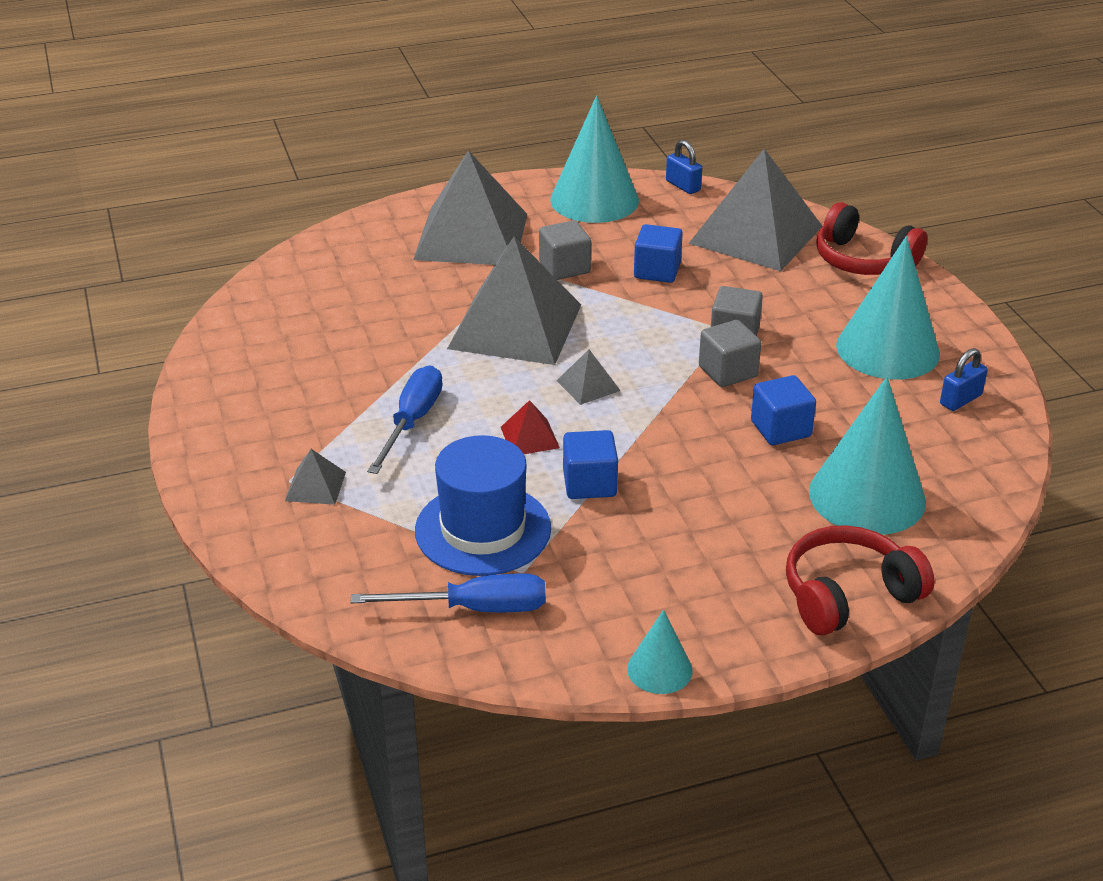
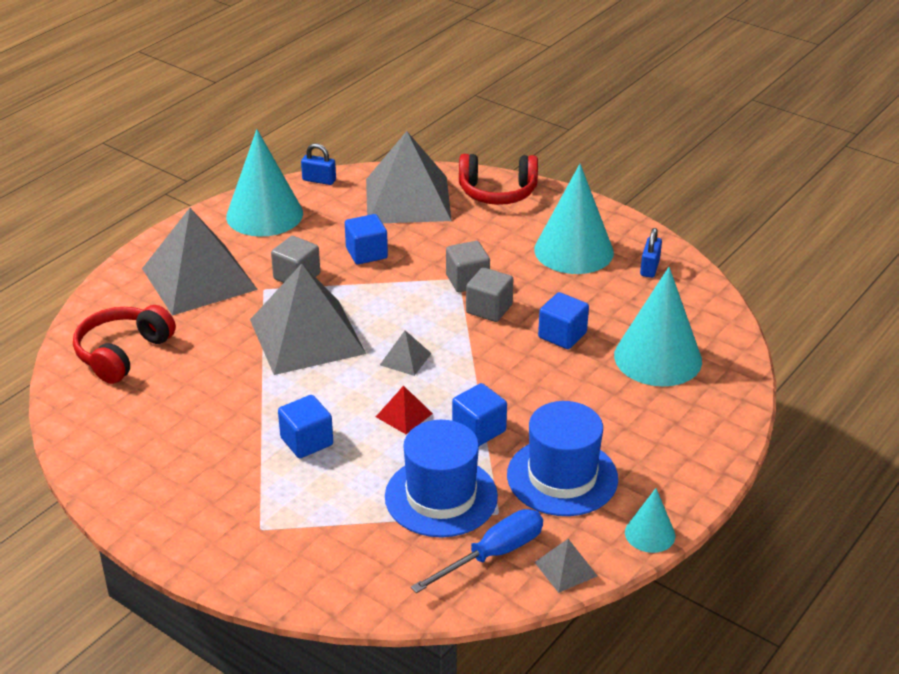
camera: 35 degrees left, 0 degrees up
grey pyramid [285,449,346,505] -> grey pyramid moved to [534,539,597,593]
blue screwdriver [367,366,443,474] -> blue cube [278,395,333,458]
red headphones [786,525,934,636] -> red headphones moved to [73,305,176,384]
none -> blue hat [507,401,618,516]

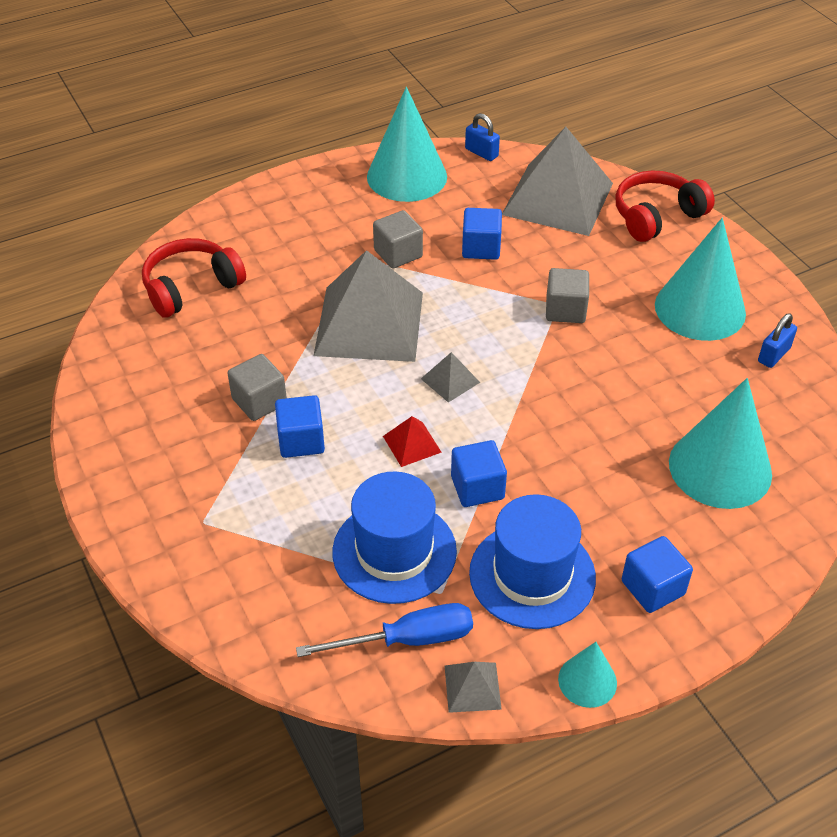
camera: 25 degrees right, 10 degrees up
grey pyramid [142,208,258,316] -> none
red headphones [459,154,538,205] -> red headphones turned 120 degrees clockwise [615,170,715,242]
grey cube [466,267,513,322] -> grey cube moved to [227,354,287,421]
blue cube [538,292,589,349] -> blue cube moved to [622,536,693,613]

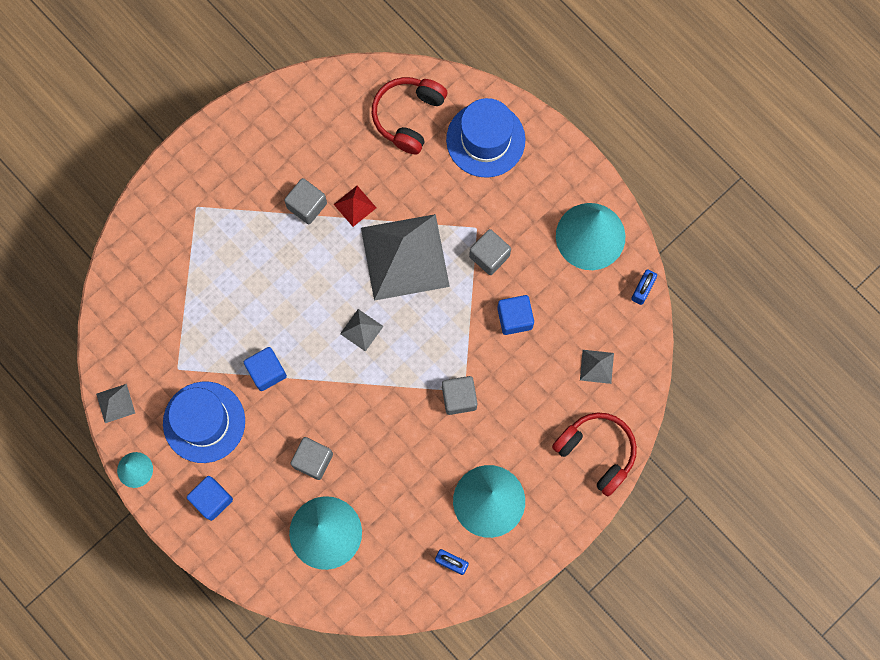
camera: 75 degrees right, 30 degrees up
red headphones [142,238,246,318] -> red headphones turned 105 degrees counterclockwise [372,77,447,155]
blue cube [275,395,325,458] -> none
blue screwdriver [296,603,473,657] -> none
blue hat [332,471,457,604] -> blue hat moved to [446,98,525,178]
red pyramid [383,416,442,467] -> red pyramid moved to [333,186,376,227]
grey pyramid [502,127,613,236] -> grey pyramid [580,350,614,384], size x0.41
none -> grey cube [290,437,333,480]

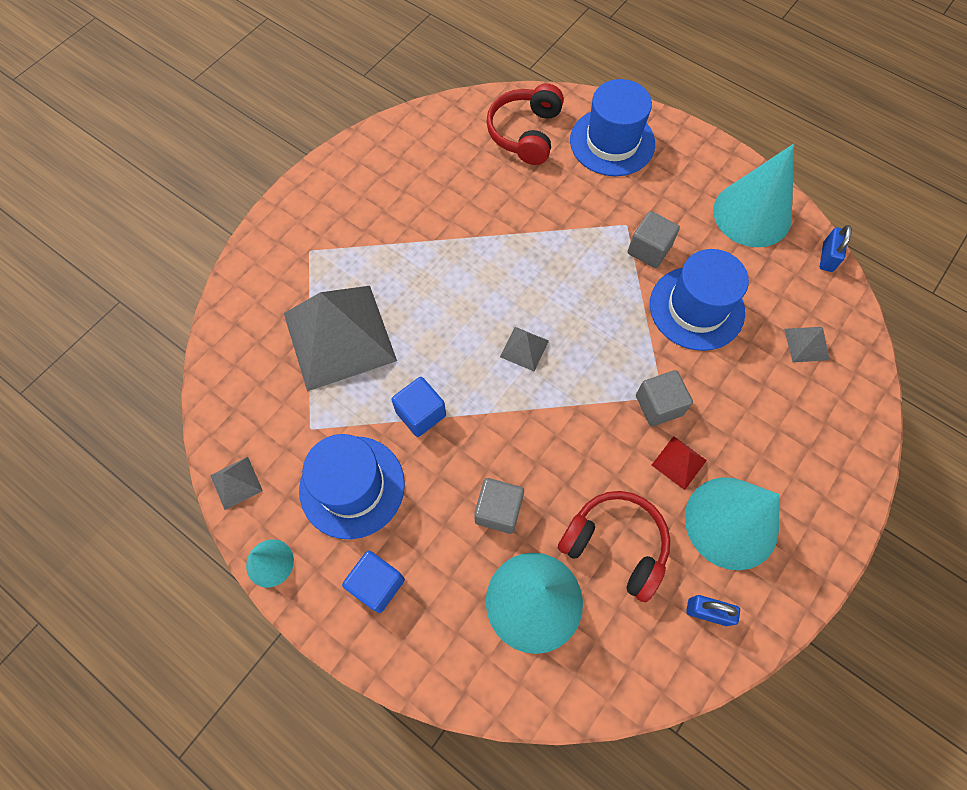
camera: 10 degrees left, 10 degrees down
grey cube [284,178,327,224] -> none
red pyramid [333,186,376,227] -> red pyramid moved to [652,436,707,490]
grey pyramid [361,214,450,301] -> grey pyramid moved to [284,286,397,391]
blue cube [497,295,534,335] -> blue hat [650,249,749,351]
red headphones [552,413,637,496] -> red headphones moved to [558,491,670,602]

